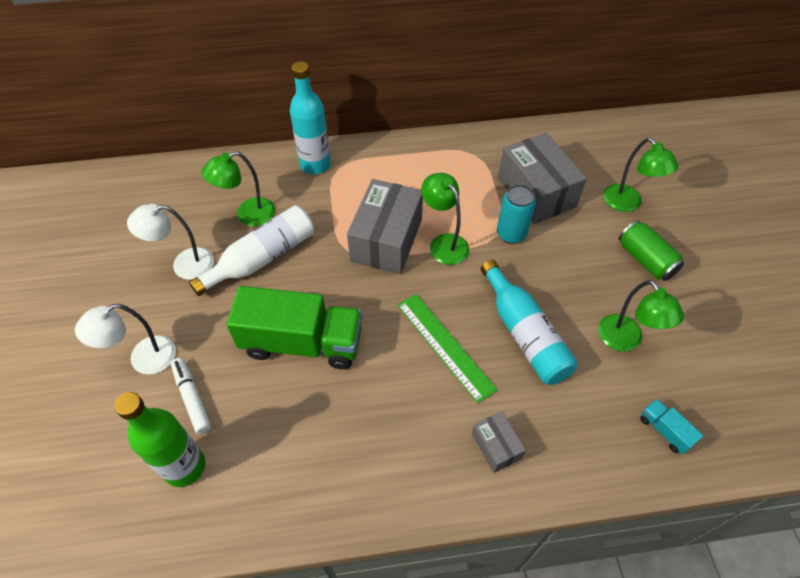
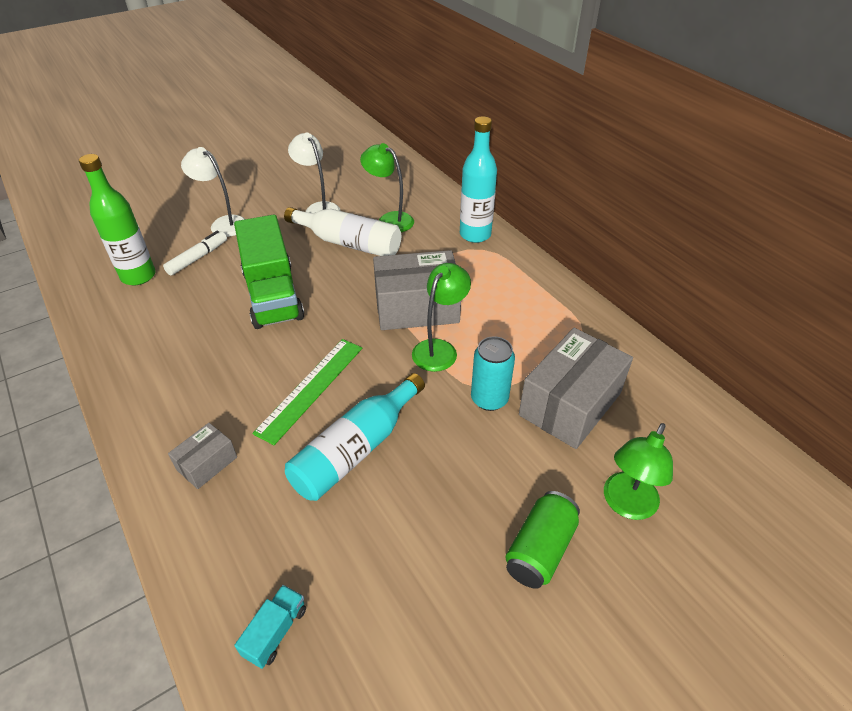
camera: 65 degrees right, 10 degrees down
green lamp [598,280,684,352] -> none

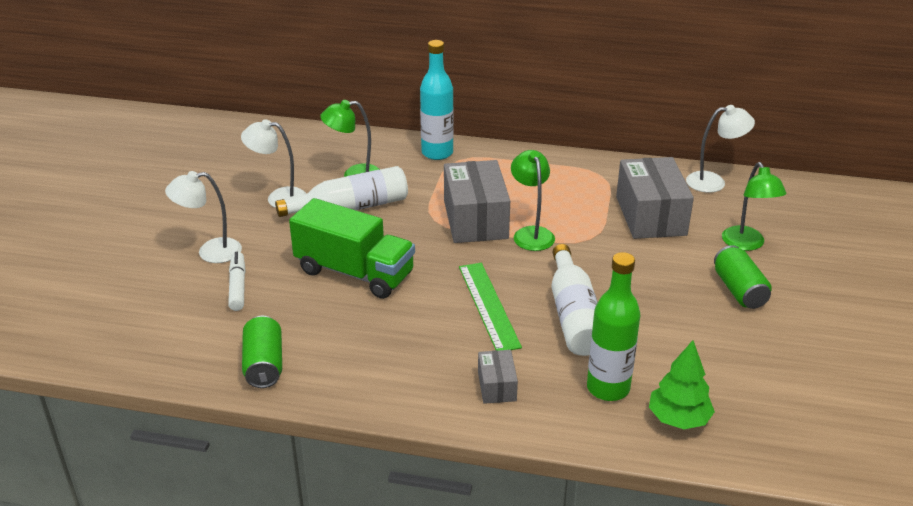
camera: 45 degrees left, 10 degrees down
green bottle [79,154,156,285] -> green bottle moved to [587,252,640,401]
turquoise truck [234,585,306,669] -> green tree [649,340,715,429]
turquoise bottle [285,373,425,501] -> white bottle [551,244,598,356]
grey box [373,250,461,330] -> grey box turned 45 degrees counterclockwise [444,160,510,243]
turquoise can [471,336,515,411] -> none
none -> green can [242,316,282,388]
none -> white lamp [686,105,755,193]

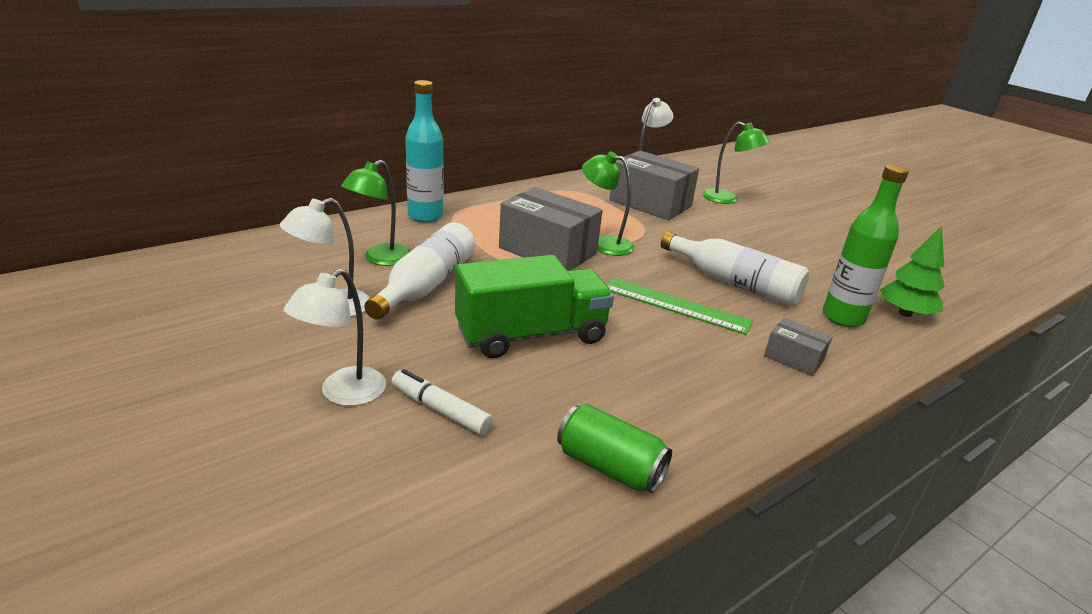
camera: 50 degrees left, 5 degrees down
green can [714,245,772,309] -> none

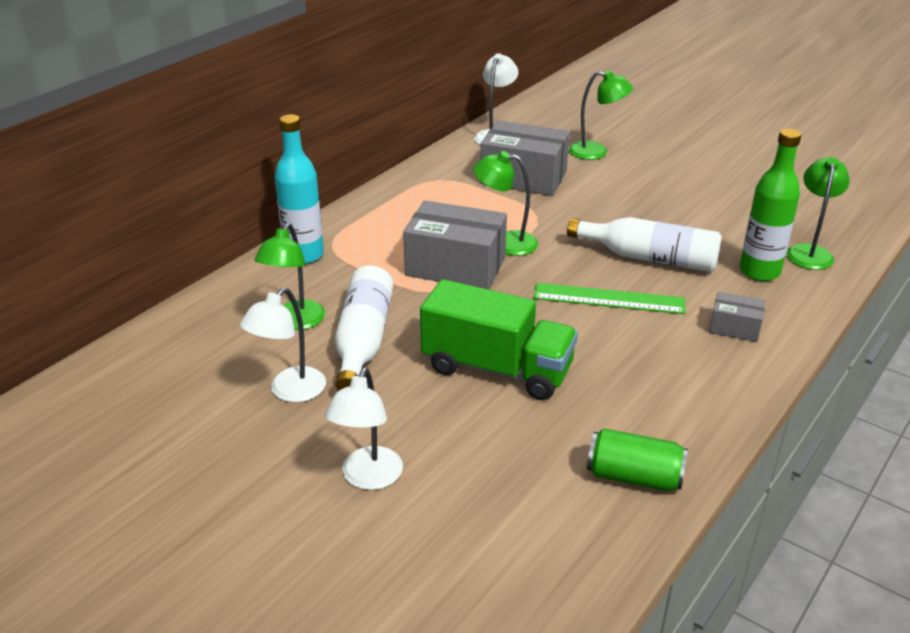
camera: 15 degrees left, 5 degrees up
white marker [392,369,493,435] -> none
green truck [455,255,614,358] -> green truck turned 60 degrees clockwise [420,279,578,400]
green tree [880,226,945,317] -> green lamp [786,157,850,270]

